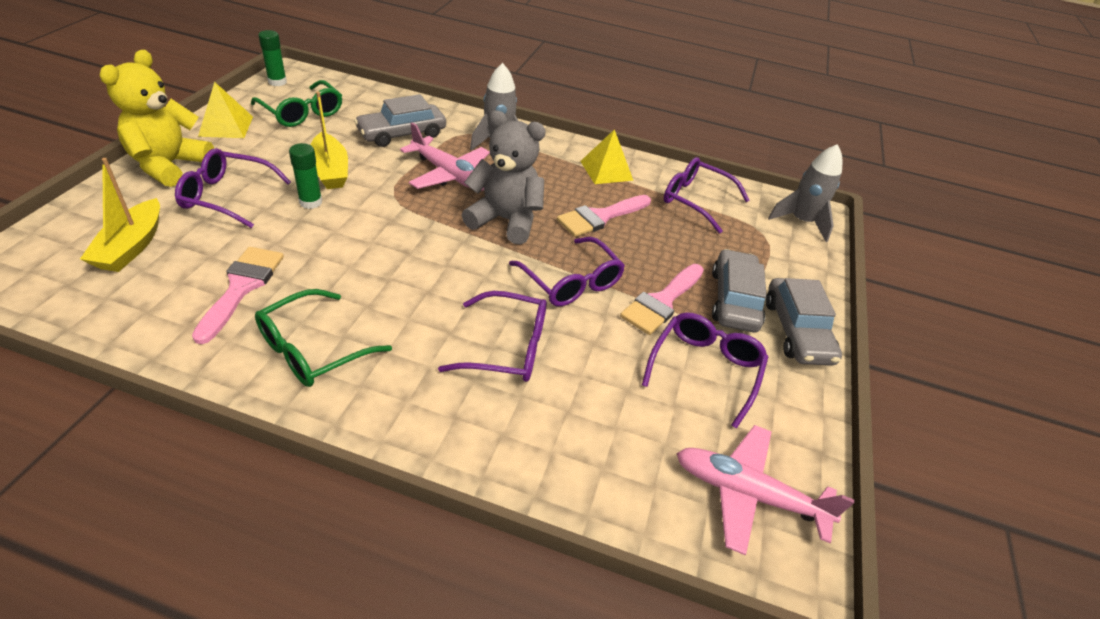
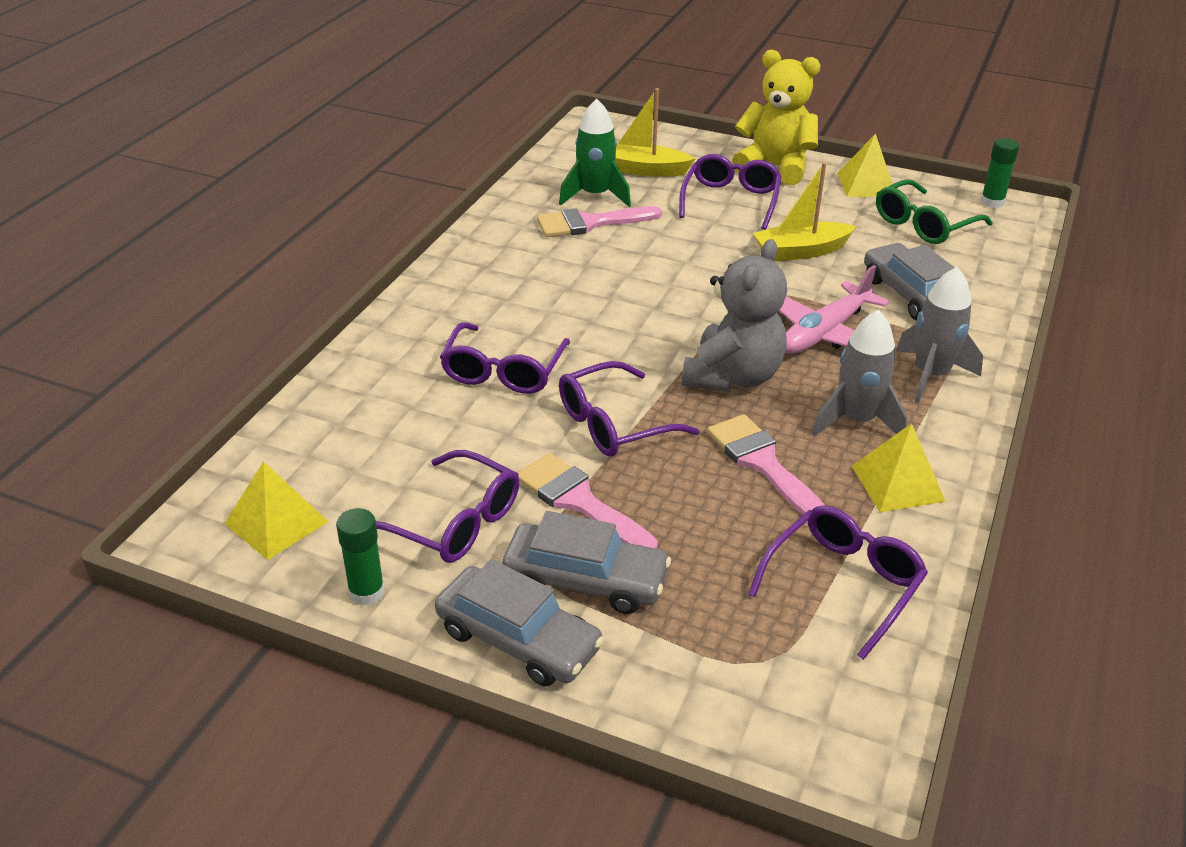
camera: 100 degrees right, 5 degrees down
pink brush [192,247,284,344] -> pink brush turned 150 degrees clockwise [537,206,662,237]
green glasses [255,289,392,387] -> none
green glue stick [289,143,322,209] -> green glue stick moved to [336,508,385,606]
pink plane [676,425,855,555] -> yellow pyramid [224,461,329,560]
grey car [766,278,842,366] -> grey car turned 150 degrees counterclockwise [435,559,604,686]
grey rocket [768,144,842,242] -> grey rocket moved to [812,310,908,436]
none -> green rocket [559,99,631,207]

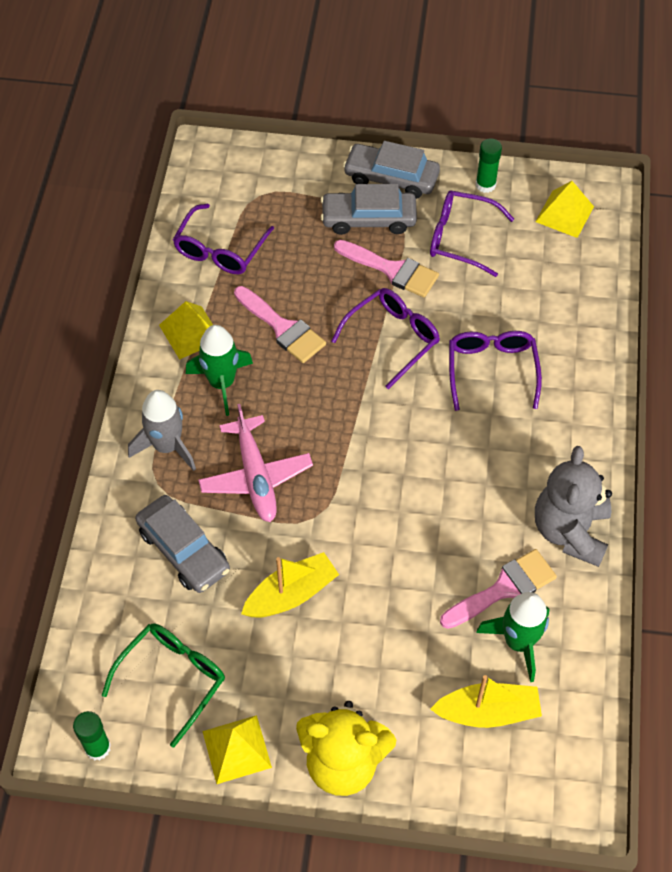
camera: 165 degrees right, 20 degrees up
purple glasses [679,154,782,230] -> none
grey teddy bear [682,239,787,392] -> grey teddy bear moved to [535,446,612,567]
pink plane [779,265,889,354] -> pink plane turned 135 degrees clockwise [198,404,313,522]
grey rocket [812,310,908,436] -> green rocket [186,325,253,416]

